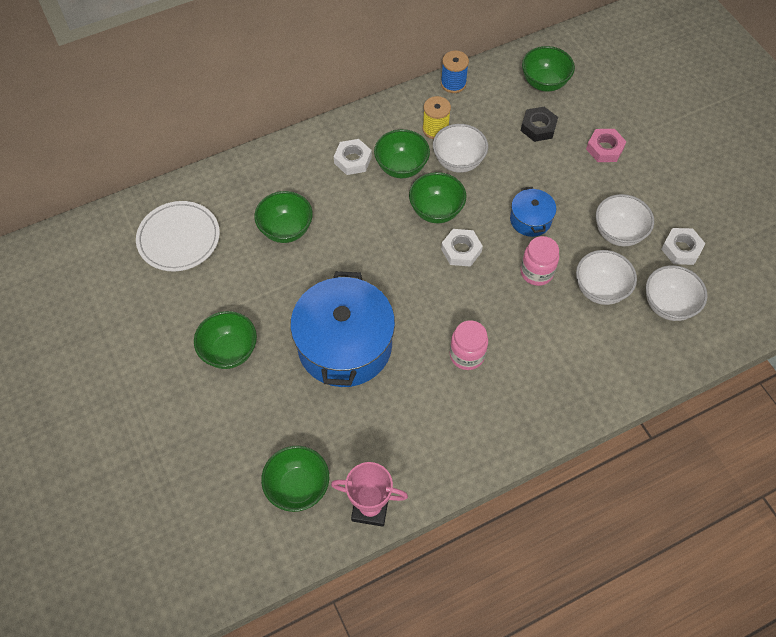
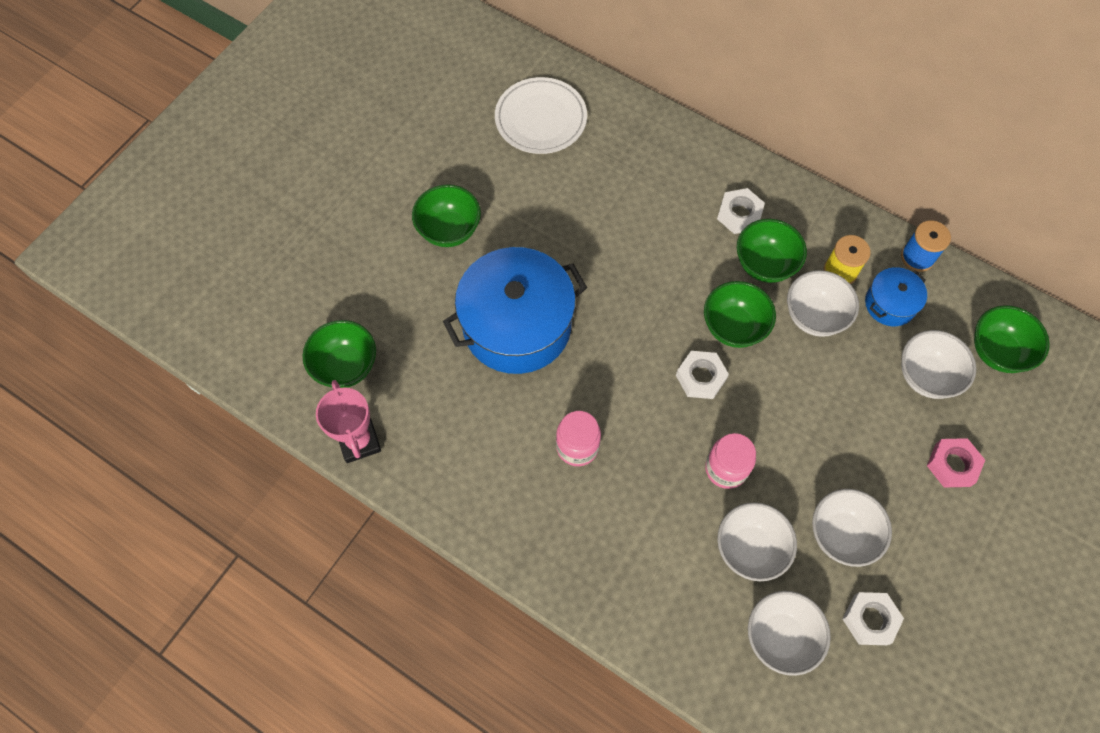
camera: 60 degrees right, 5 degrees up
green bowl [254,191,313,243] -> none
blue pot [510,187,556,237] -> blue pot moved to [865,267,927,326]
black nut [521,107,558,142] -> white bowl [901,330,976,399]

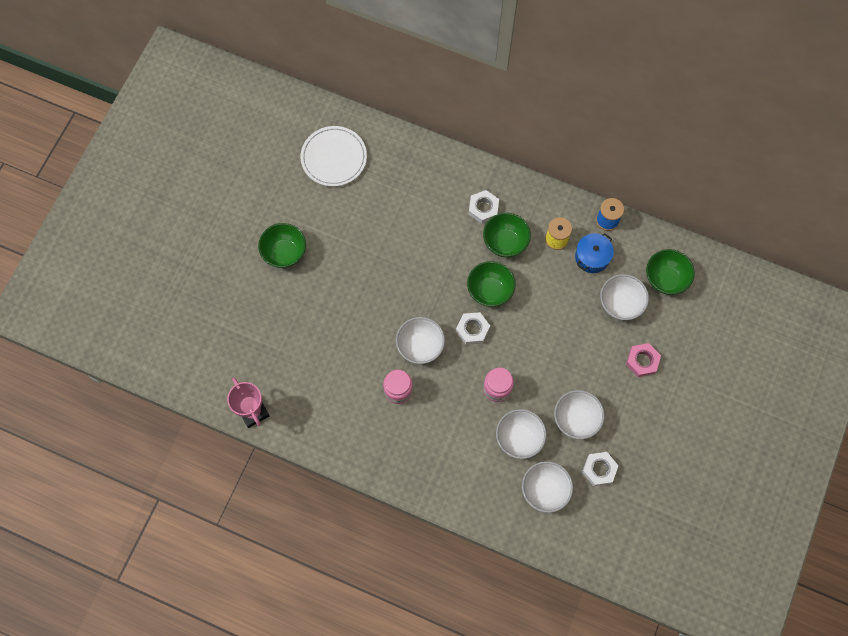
camera: 10 degrees left, 5 degrees up
green bowl [302,320,376,388] -> none
blue pot [443,247,587,374] -> none
white bowl [787,270,859,337] -> white bowl moved to [396,317,445,364]

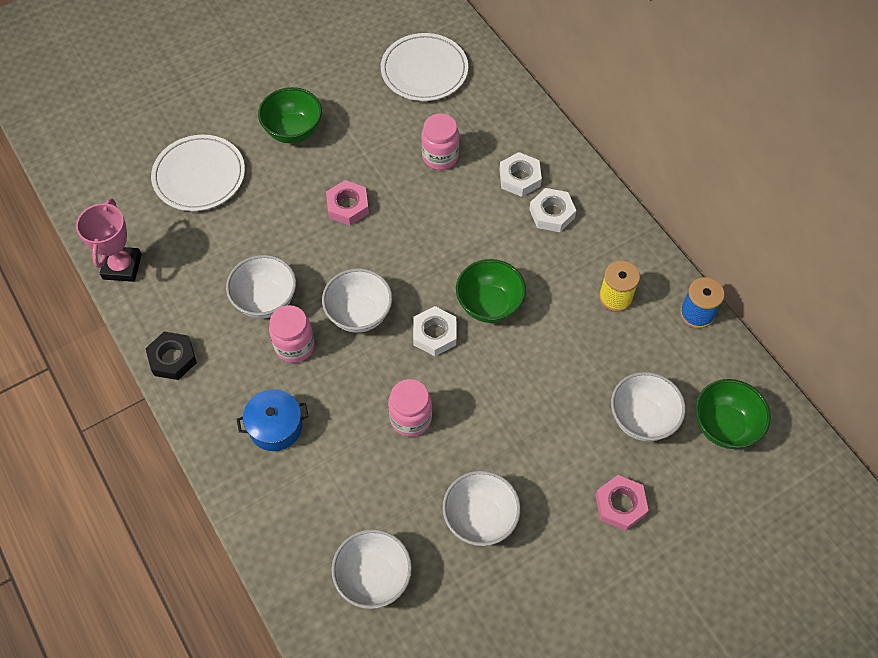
camera: 35 degrees right, 10 degrees down
green bowl [483,213,531,258] -> none
white bowl [496,409,547,459] -> white bowl moved to [226,255,296,318]
blue pot [575,233,614,273] -> blue pot moved to [237,389,308,451]
white nut [582,452,619,486] -> white nut moved to [500,152,542,197]
none -> black nut [145,332,197,380]
none -> white plate [151,135,245,211]
none -> pink nut [326,180,369,226]
none -> pink jar [421,113,459,170]

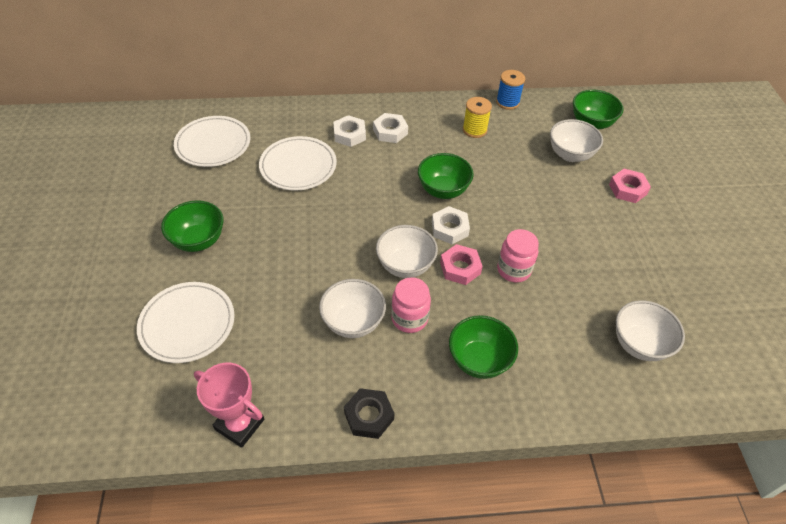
camera: 65 degrees left, 10 degrees down
blue pot [237,389,308,451] -> green bowl [449,315,518,379]
pink nut [326,180,369,226] -> pink nut moved to [440,244,483,285]
pink jar [421,113,459,170] -> white plate [259,136,337,191]
white bowl [443,471,521,546] -> none

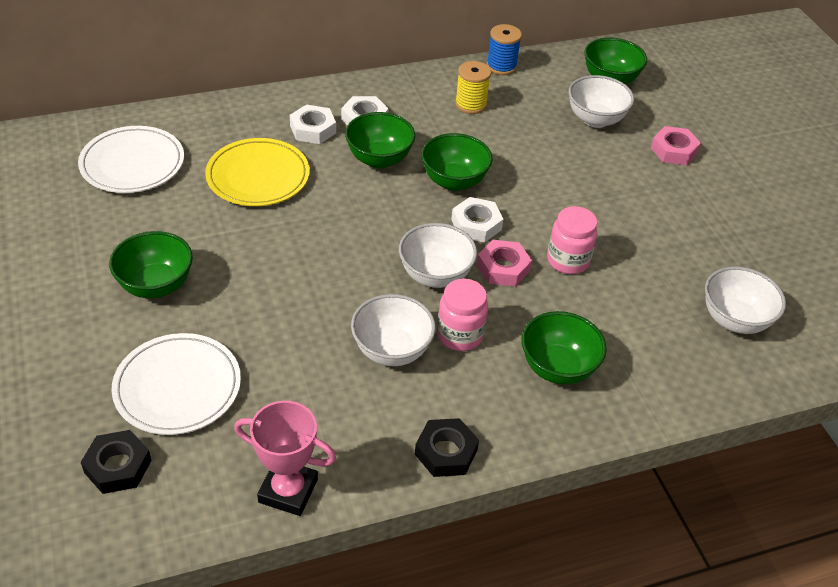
camera: 15 degrees left, 5 degrees down
white plate [259,136,337,191] -> yellow plate [205,138,310,206]
none -> black nut [81,430,152,494]
none -> green bowl [345,112,415,168]

